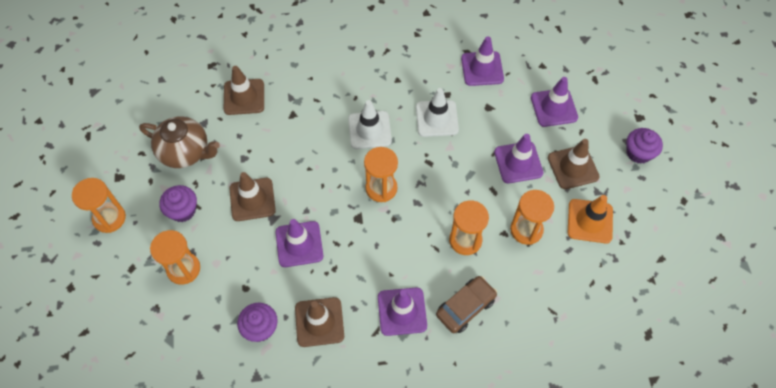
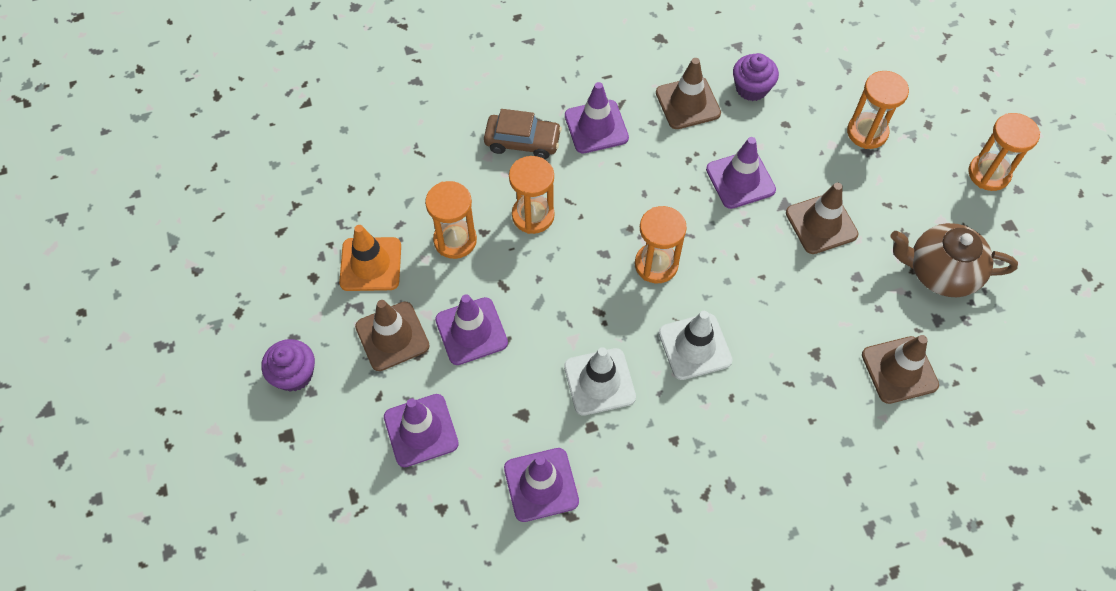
camera: 170 degrees right, 0 degrees up
purple cupcake [159,185,197,222] -> none
brown car [436,276,497,333] -> brown car turned 120 degrees counterclockwise [484,109,562,159]

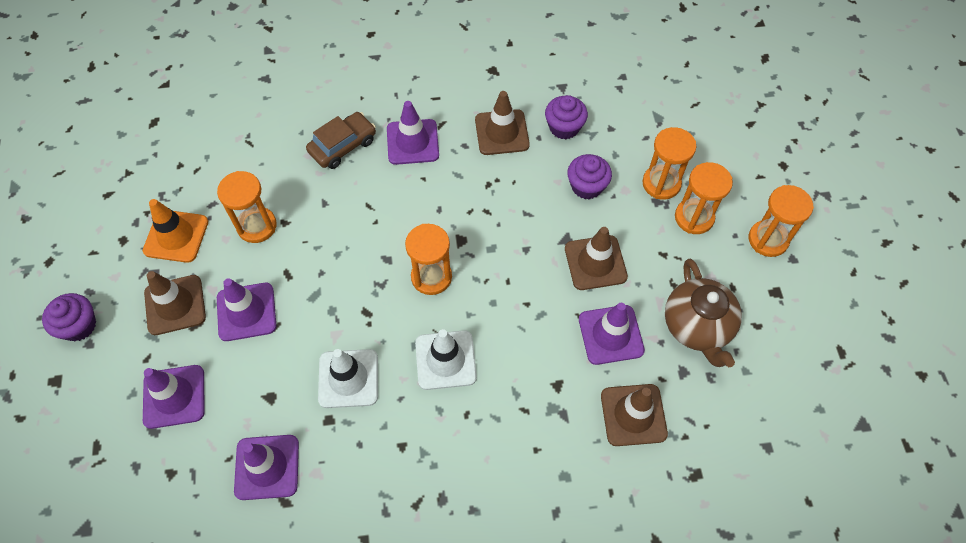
camera: 10 degrees right, 0 degrees up
brown car [484,109,562,159] -> brown car turned 60 degrees counterclockwise [306,112,376,169]
orange hourglass [509,156,555,234] -> orange hourglass moved to [675,162,733,234]
purple traffic cone [706,137,776,209] -> purple traffic cone moved to [579,303,645,365]
brown teapot [890,223,1018,297] -> brown teapot turned 120 degrees counterclockwise [665,259,742,367]
none -> purple cupcake [567,154,612,199]

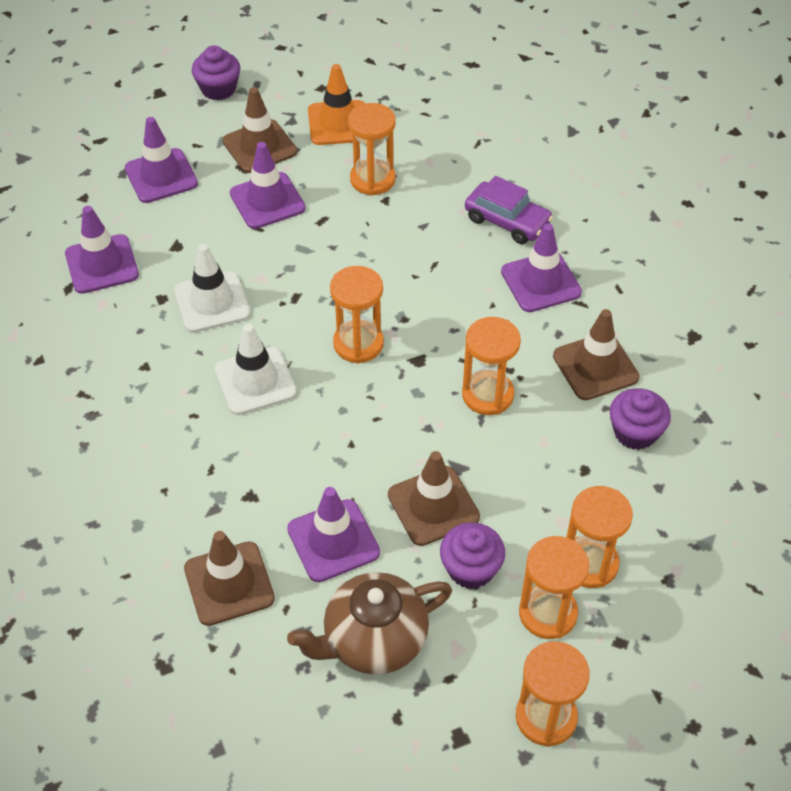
camera: 75 degrees right, 10 degrees down
brown car [306,112,376,169] -> purple car [465,176,553,244]
purple cupcake [567,154,612,199] -> purple cupcake moved to [440,523,505,589]
none -> orange hourglass [462,317,521,415]

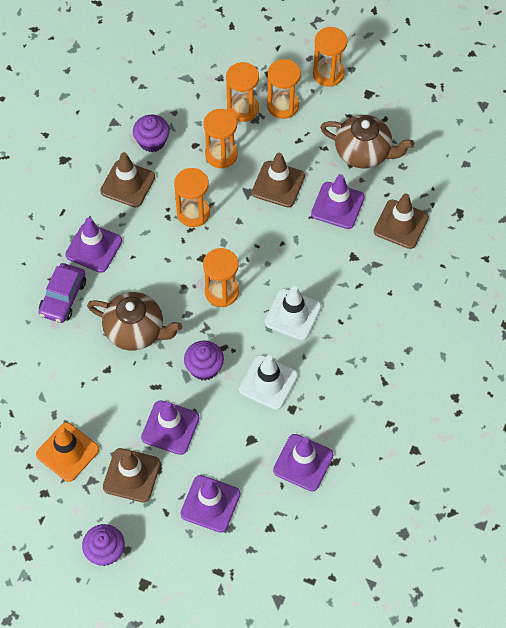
camera: 135 degrees left, 10 degrees up
orange hourglass [348,103,396,196] -> orange hourglass moved to [204,109,238,168]
purple cupcake [440,523,505,589] -> purple cupcake moved to [184,341,224,381]
purple car [465,176,553,244] -> purple car turned 150 degrees counterclockwise [39,263,86,323]
none -> brown teapot [87,292,182,351]

